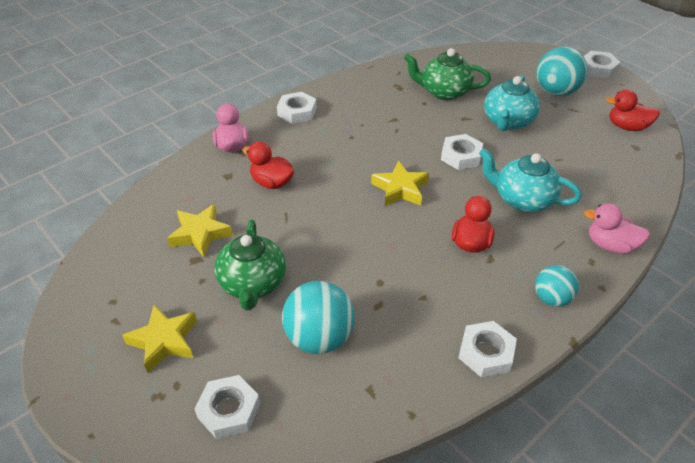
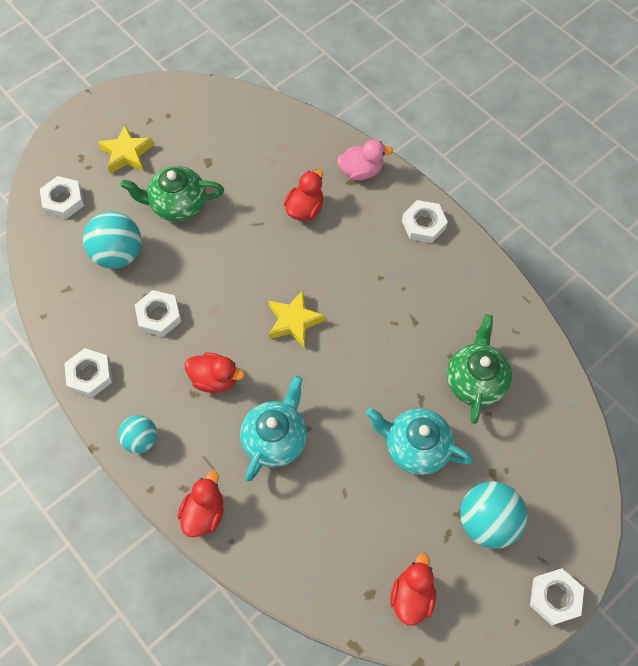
camera: 90 degrees right, 20 degrees up
yellow star [167,204,233,257] -> none
white nut [441,134,483,170] -> white nut moved to [134,290,182,337]
pink duck [584,203,650,254] -> red duck [178,471,224,537]

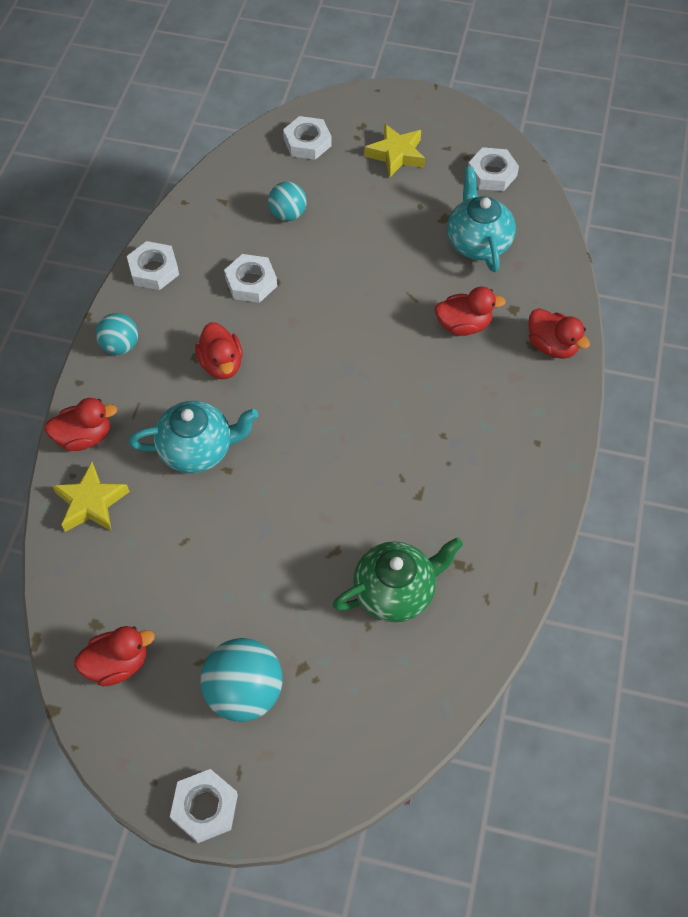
camera: 55 degrees right, 5 degrees down
turquoise ball [83,211,142,269] -> turquoise ball [268,182,307,221], size x0.61
green teapot [120,166,224,221] -> none
yellow star [268,290,325,348] -> yellow star moved to [52,462,130,532]
pink duck [337,140,393,180] -> red duck [528,308,590,359]
turquoise teapot [366,408,473,475] -> turquoise teapot moved to [447,167,516,272]
white nut [402,200,448,243] -> white nut moved to [468,147,519,191]

